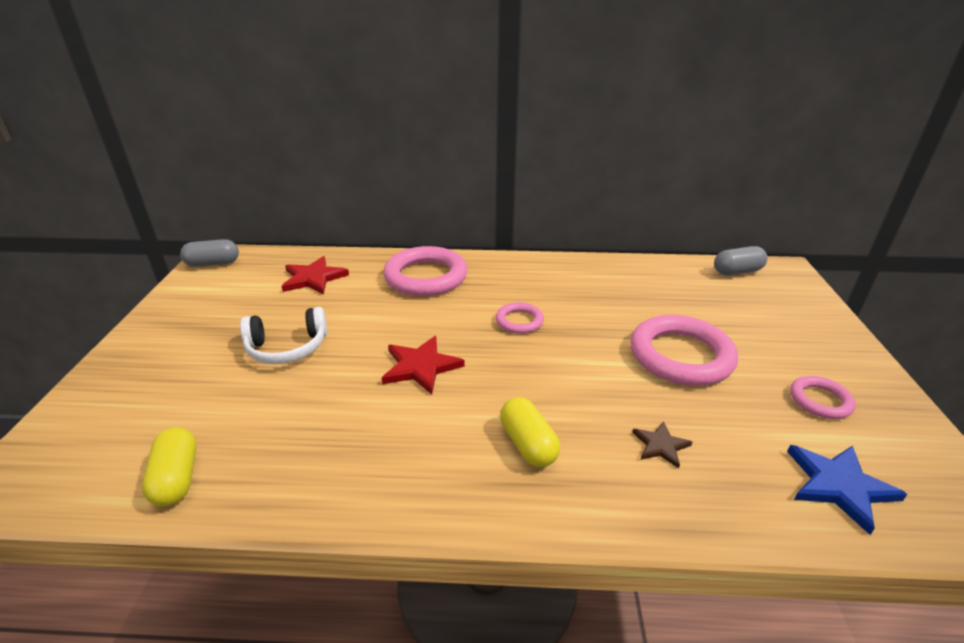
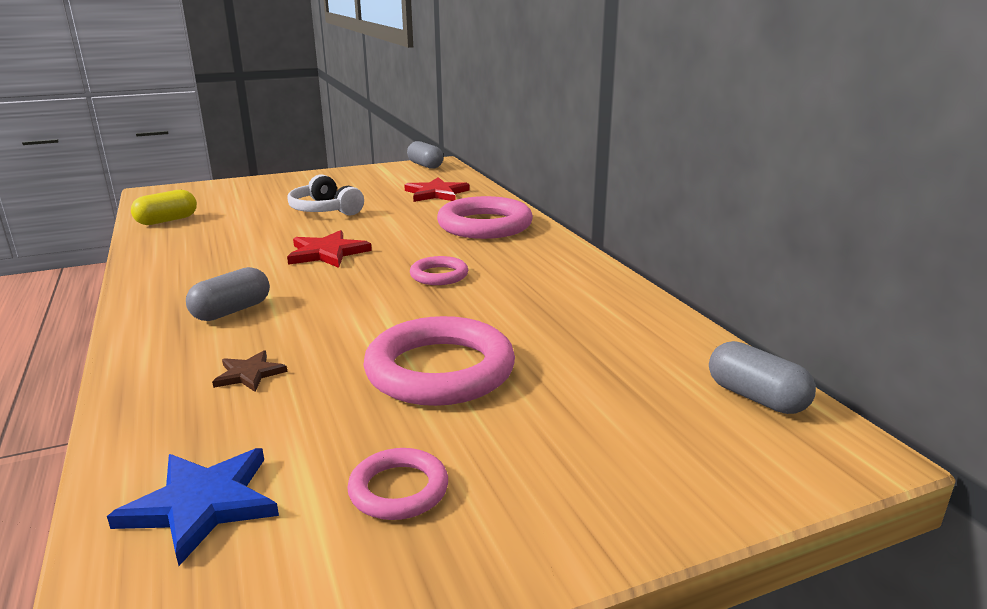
camera: 65 degrees right, 10 degrees down
yellow capsule [500,397,560,467] -> grey capsule [186,267,270,321]

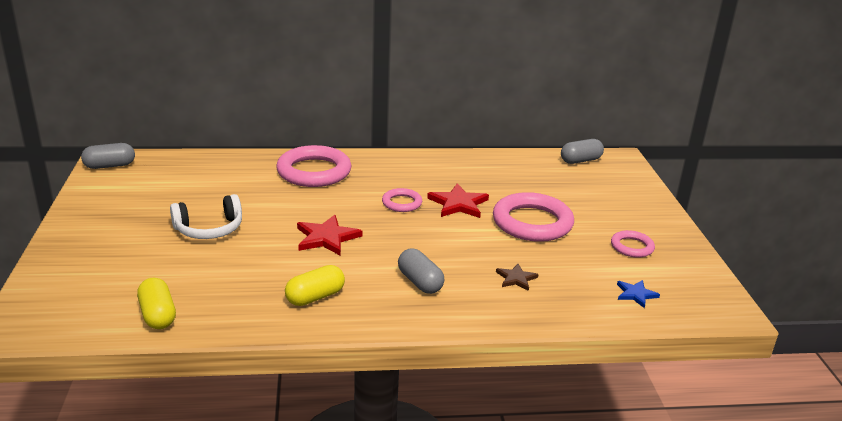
camera: 75 degrees left, 5 degrees up
blue star [107,448,279,566] -> blue star [617,280,660,308], size x0.59
red star [404,177,470,202] -> red star moved to [427,183,489,218]
none -> yellow capsule [285,265,345,306]

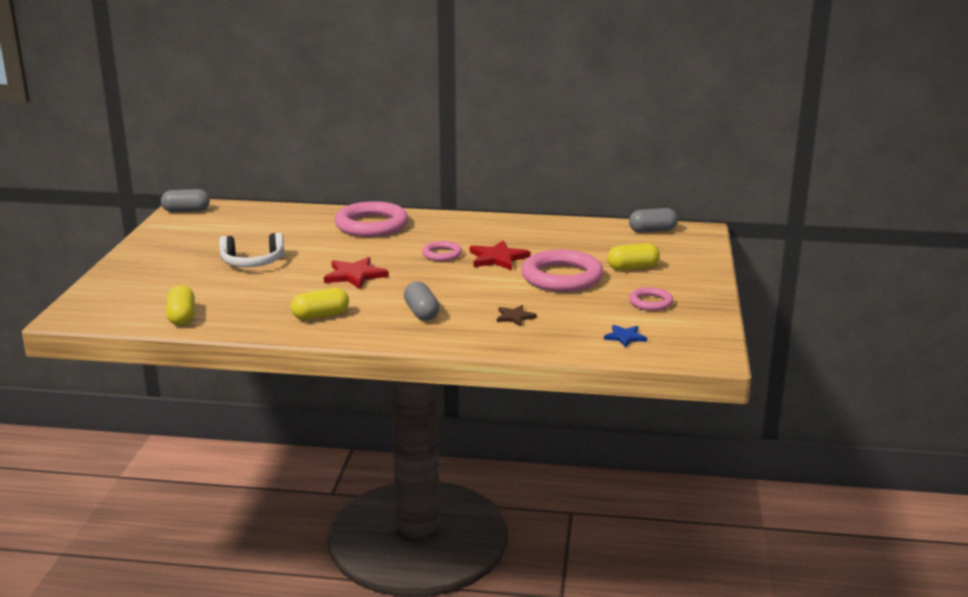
camera: 15 degrees right, 5 degrees down
none -> yellow capsule [607,243,660,270]

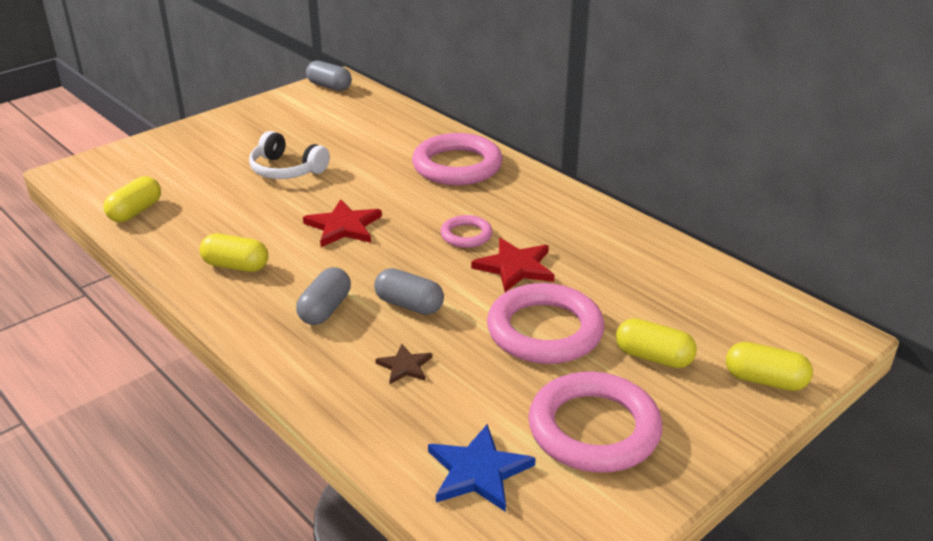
camera: 40 degrees right, 10 degrees up
blue star [604,325,647,348] -> blue star [428,424,536,512], size x1.69
grey capsule [629,208,678,233] -> grey capsule moved to [374,268,444,315]
pink ring [629,287,673,311] -> pink ring [528,372,662,473], size x1.95
none -> yellow capsule [726,342,813,391]

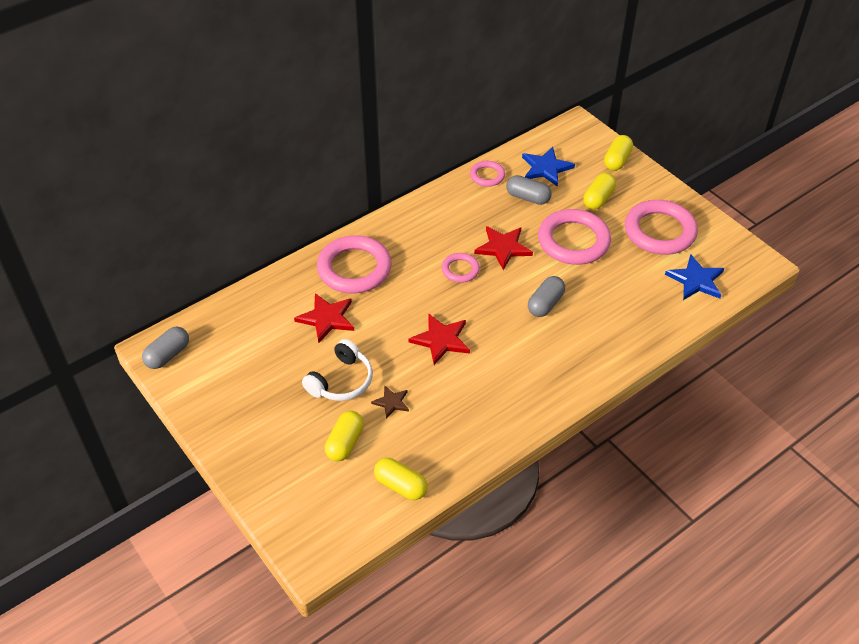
camera: 85 degrees left, 15 degrees up
yellow capsule [200,234,268,272] -> yellow capsule moved to [325,411,364,461]
grey capsule [296,267,351,325] -> grey capsule moved to [506,175,552,205]
brown star [375,344,432,384] -> brown star moved to [371,385,409,419]
none -> red star [294,293,354,343]
none -> pink ring [470,161,505,187]
none -> blue star [522,147,575,187]

